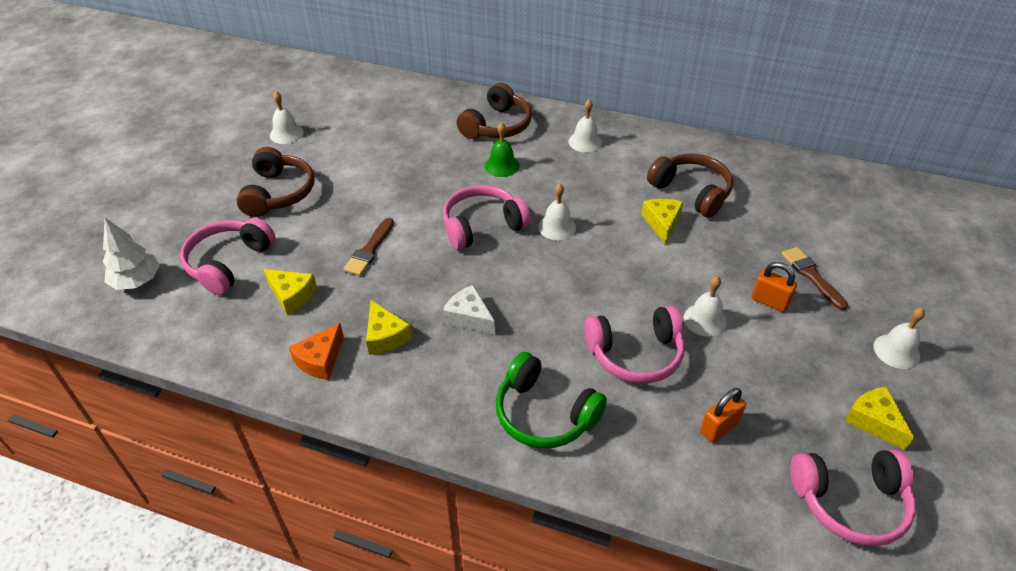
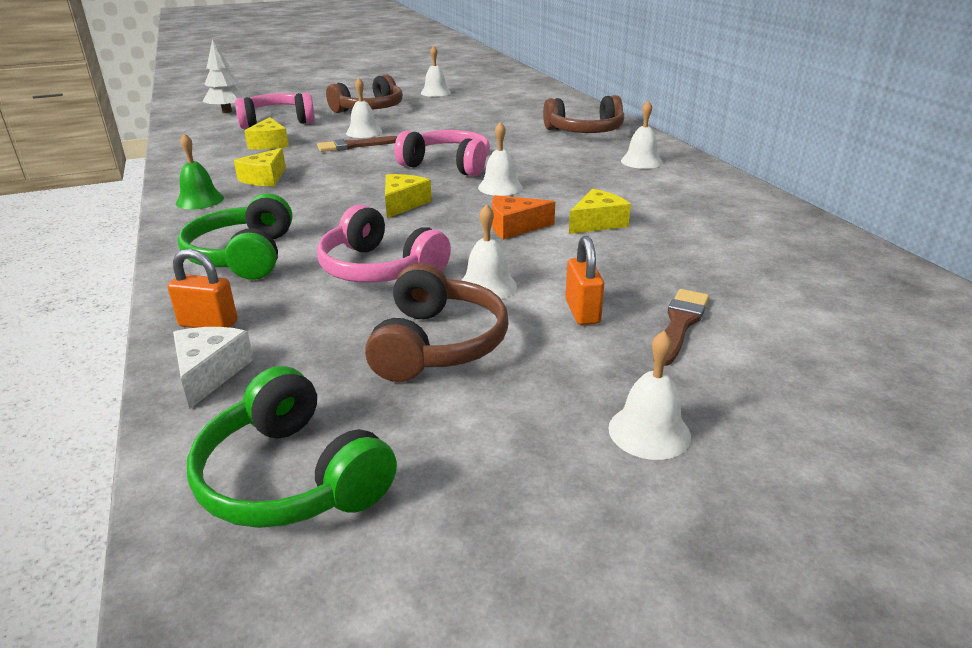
camera: 50 degrees right, 15 degrees down
orange cheese [289,323,344,380] -> orange cheese moved to [492,195,555,239]
white cheese [443,285,495,335] -> white cheese moved to [173,327,254,409]
green bell [485,123,519,177] -> green bell moved to [176,133,224,210]
brown headphones [647,153,733,218] -> brown headphones moved to [365,263,509,382]
orange padlock [700,388,746,443] -> orange padlock moved to [167,249,237,328]
pink headphones [790,450,916,547] -> green headphones [187,366,397,528]
yellow cheese [845,387,914,450] -> yellow cheese moved to [385,174,432,218]
none -> white bell [346,77,382,138]

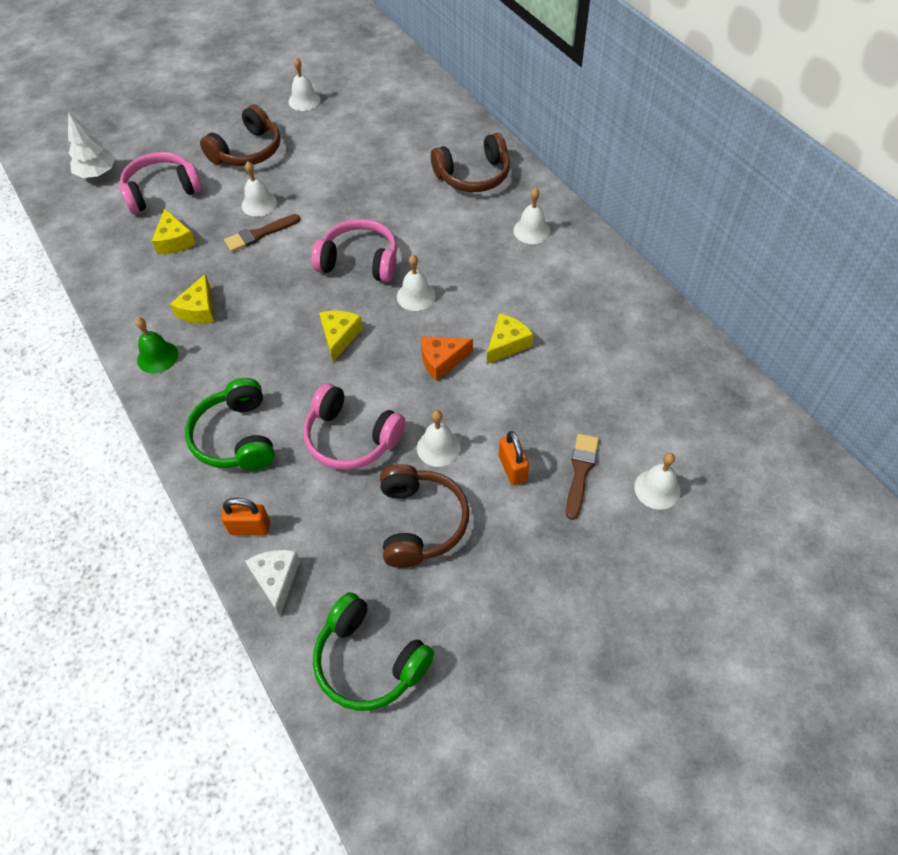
camera: 10 degrees left, 25 degrees up
white bell [608,331,691,460] -> white bell moved to [634,453,681,510]

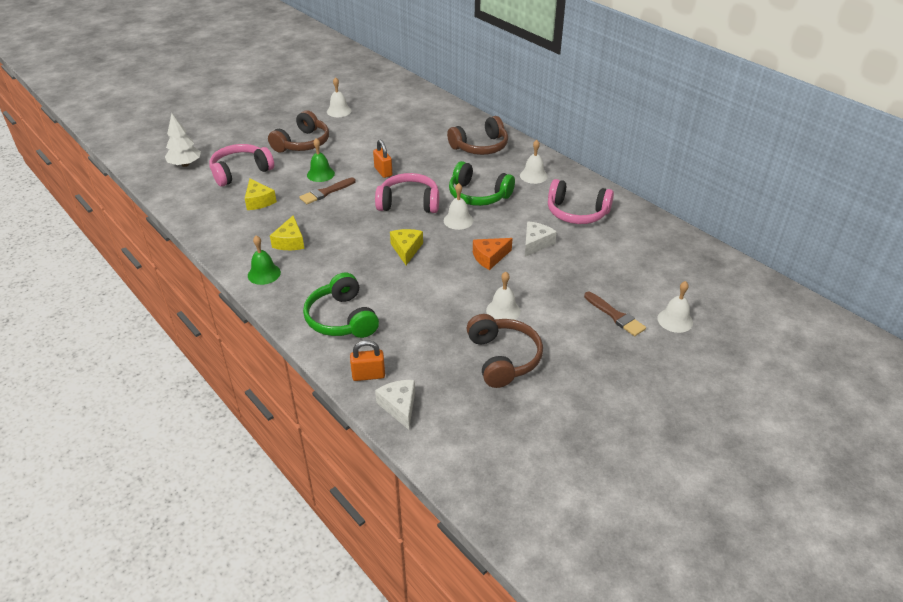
camera: 10 degrees left, 15 degrees down
white bell [242,162,277,217] -> green bell [307,138,335,182]
pink headphones [303,383,406,470] -> pink headphones moved to [548,179,614,224]
green headphones [313,592,434,711] -> green headphones moved to [449,161,515,206]
yellow cheese [487,313,533,364] -> white cheese [525,221,557,257]
orange padlock [499,431,529,485] -> orange padlock moved to [373,139,393,178]
brown brush [566,434,599,520] -> brown brush turned 135 degrees clockwise [584,292,646,336]

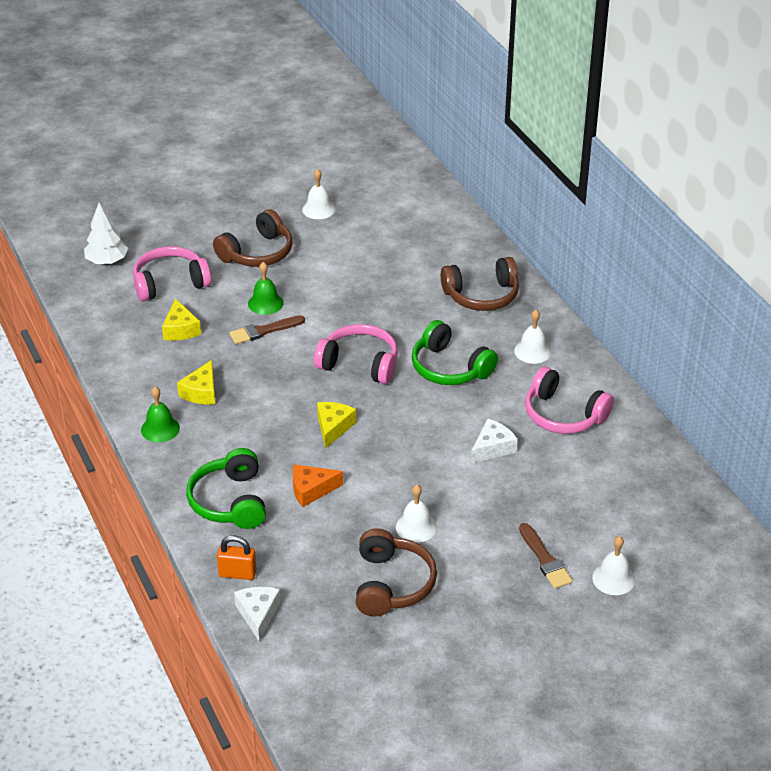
camera: 15 degrees right, 0 degrees up
orange padlock [373,139,393,178] -> none
white bell [444,183,473,230] -> none
orange cheese [473,238,513,270] -> orange cheese moved to [293,464,343,507]

